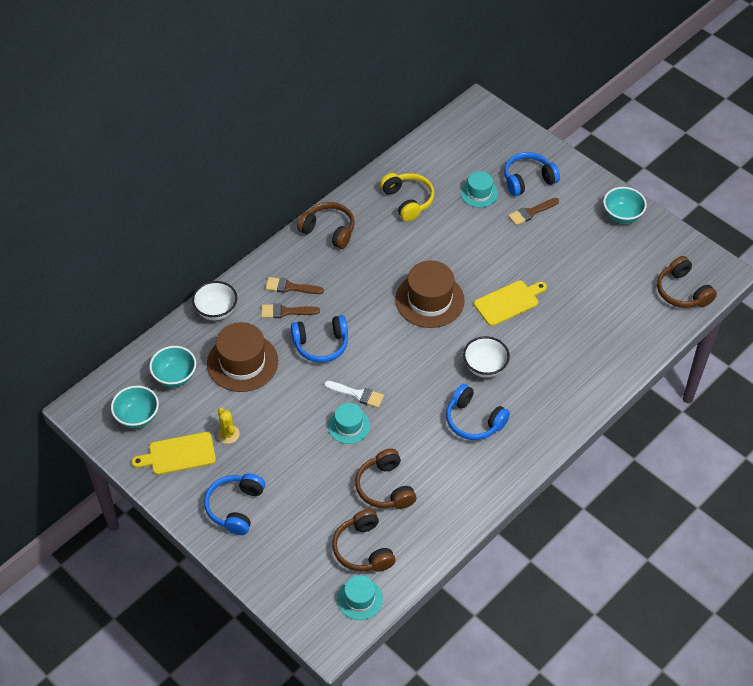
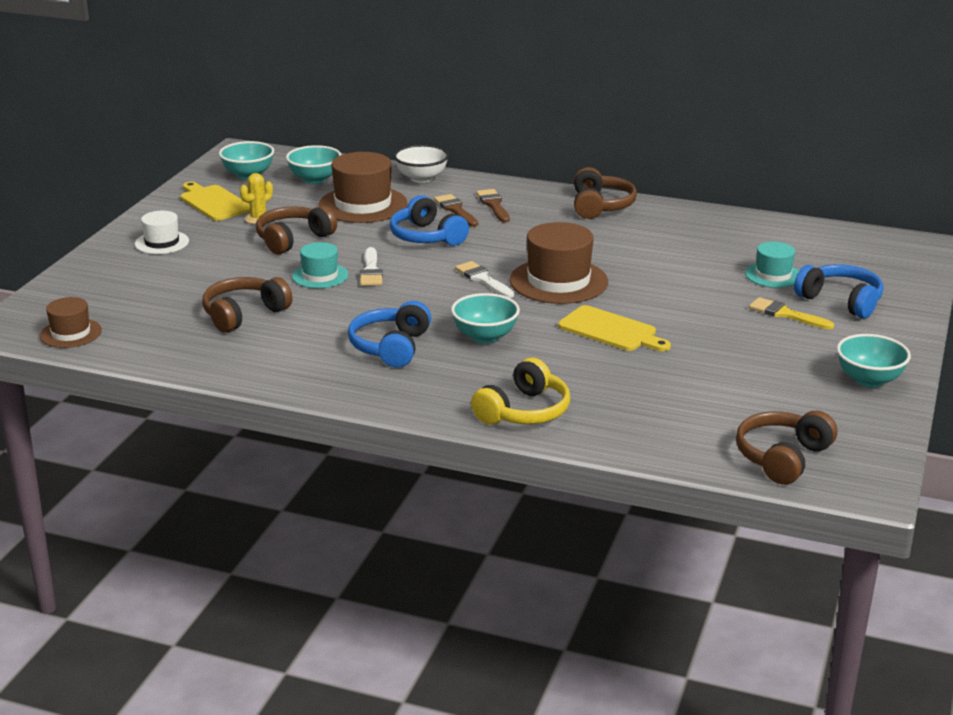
camera: 65 degrees right, 25 degrees down
blue headphones [204,473,265,535] -> white hat [135,211,189,254]
brown headphones [332,509,395,572] -> brown headphones moved to [256,205,337,254]
turquoise hat [337,575,383,620] -> brown hat [40,297,102,348]
yellow headphones [380,173,435,221] -> yellow headphones moved to [471,358,570,425]
white bowl [463,336,510,378] -> turquoise bowl [451,293,520,344]
brown brush [508,198,559,225] -> yellow brush [749,297,834,330]
none -> white brush [455,261,514,298]

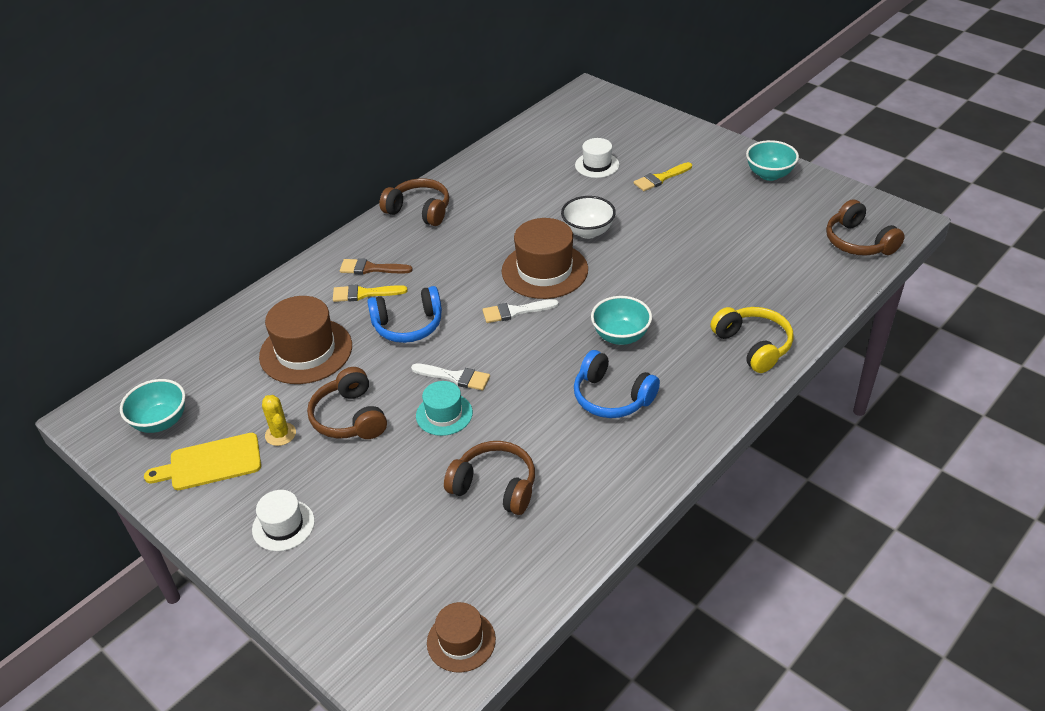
camera: 65 degrees left, 15 degrees up
brown headphones [202,277,292,333] -> brown headphones turned 135 degrees clockwise [444,441,535,515]
turquoise bowl [286,145,341,184] -> none
white bowl [394,144,449,183] -> white bowl moved to [561,196,616,239]
brown brush [434,194,478,227] -> yellow brush [333,284,407,302]
yellow cutting board [558,305,671,351] -> none
turquoise hat [745,242,799,288] -> white hat [575,138,619,178]
blue headphones [794,264,883,318] -> none

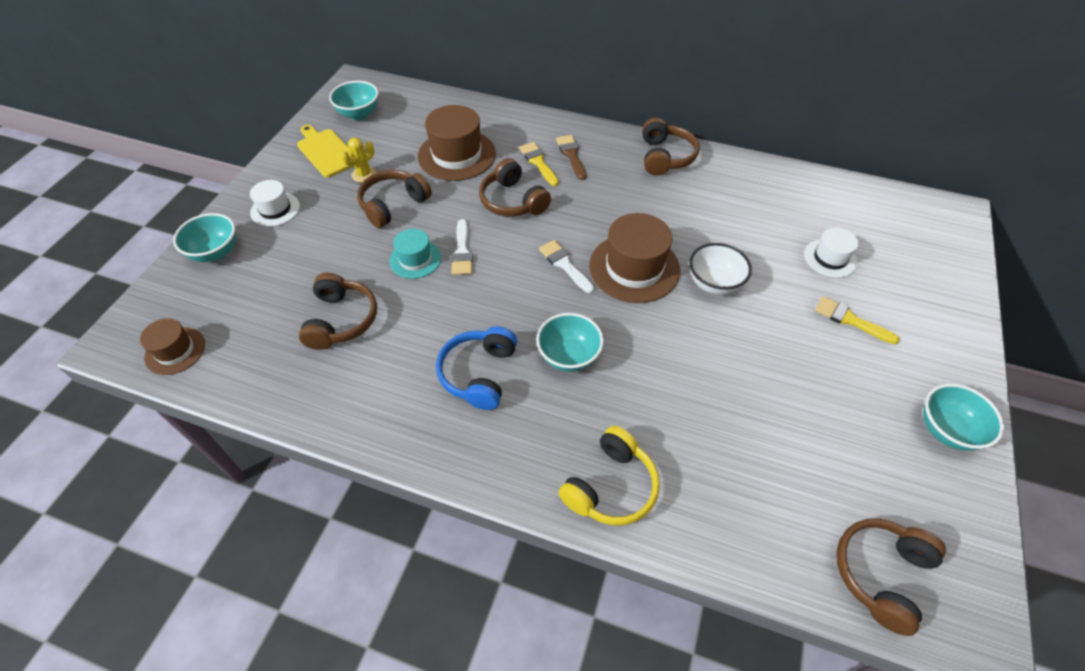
camera: 65 degrees right, 10 degrees up
blue headphones [367,286,442,343] -> brown headphones [479,158,551,217]
none -> turquoise bowl [173,213,236,262]

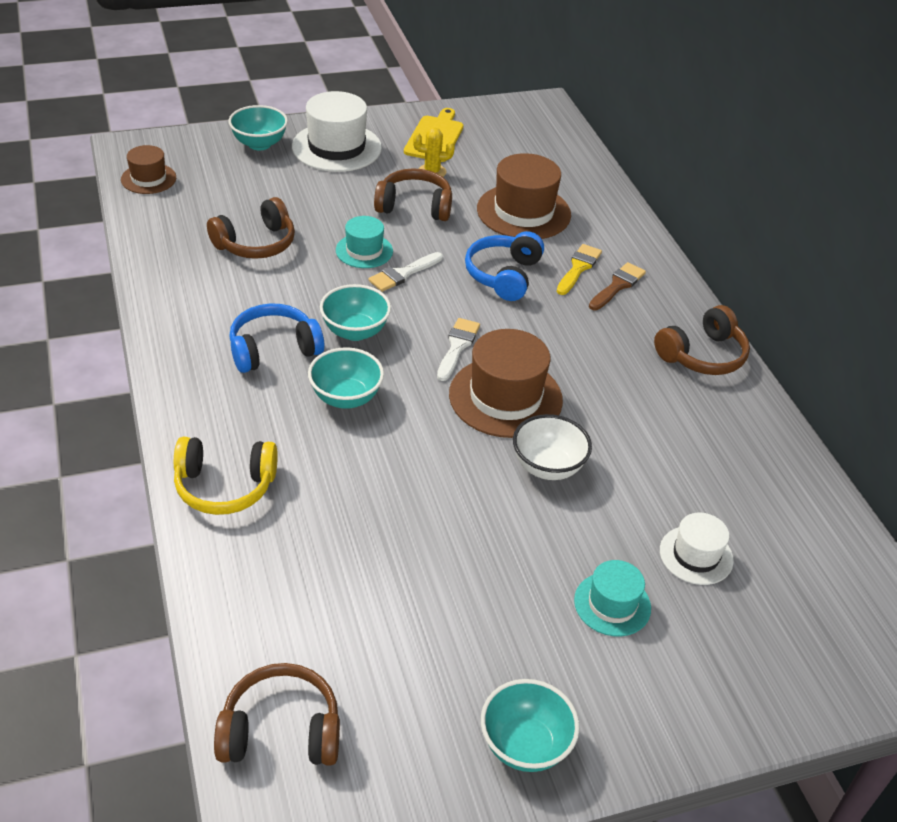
camera: 50 degrees right, 10 degrees down
white hat [250,180,300,227] -> white hat [292,91,382,172], size x1.74
turquoise bowl [329,81,378,120] -> turquoise bowl moved to [320,284,391,341]
brown headphones [479,158,551,217] -> blue headphones [465,231,544,301]
yellow brush [815,296,900,344] -> turquoise hat [574,560,651,637]

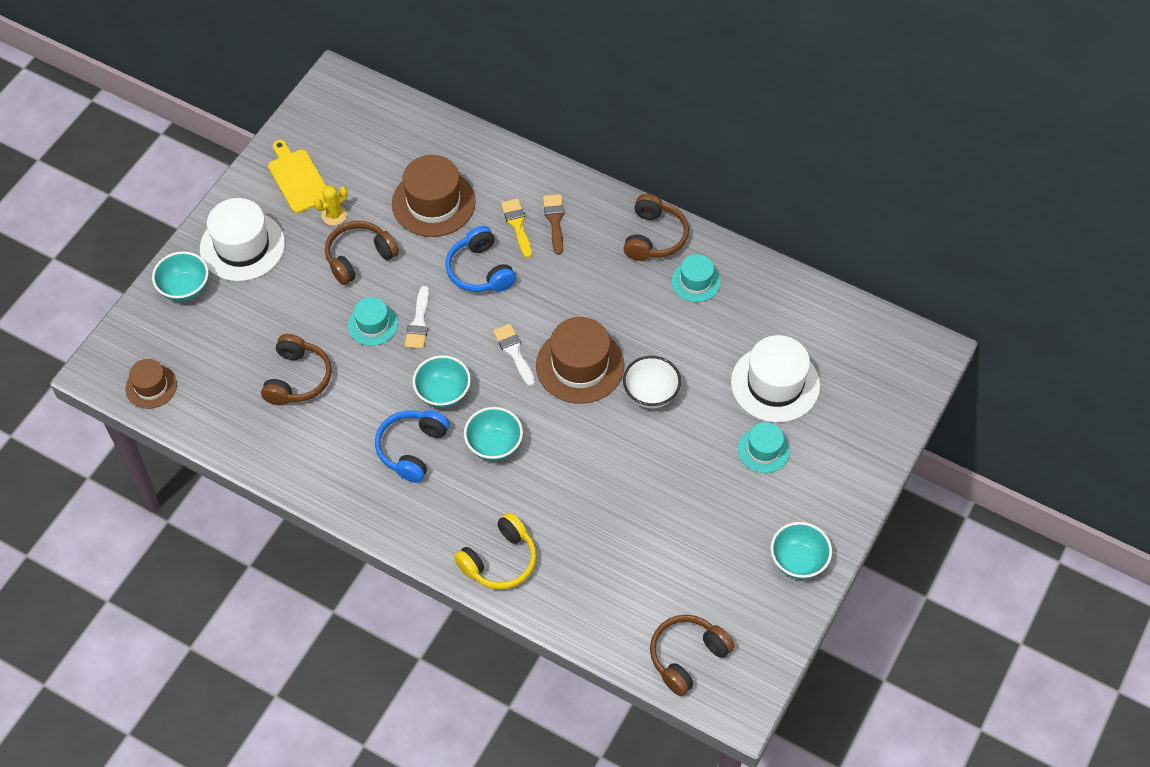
camera: 40 degrees left, 15 degrees up
white hat [660,513,734,585] -> white hat [731,335,820,422], size x1.74
none -> turquoise hat [671,254,721,302]

